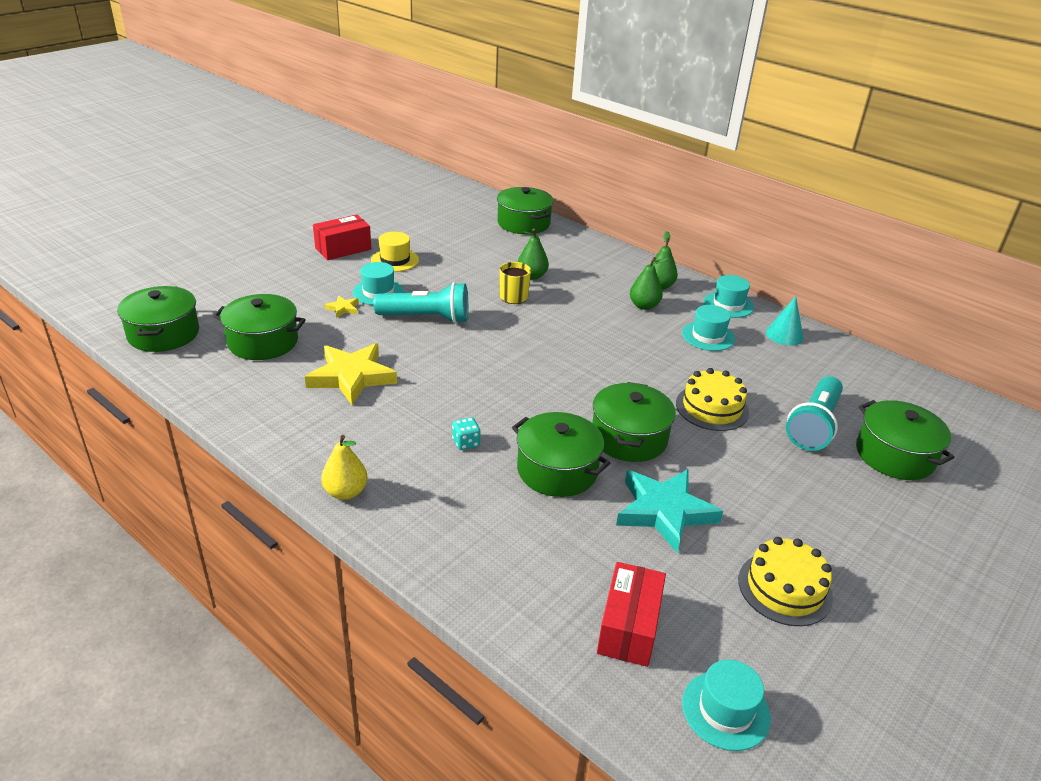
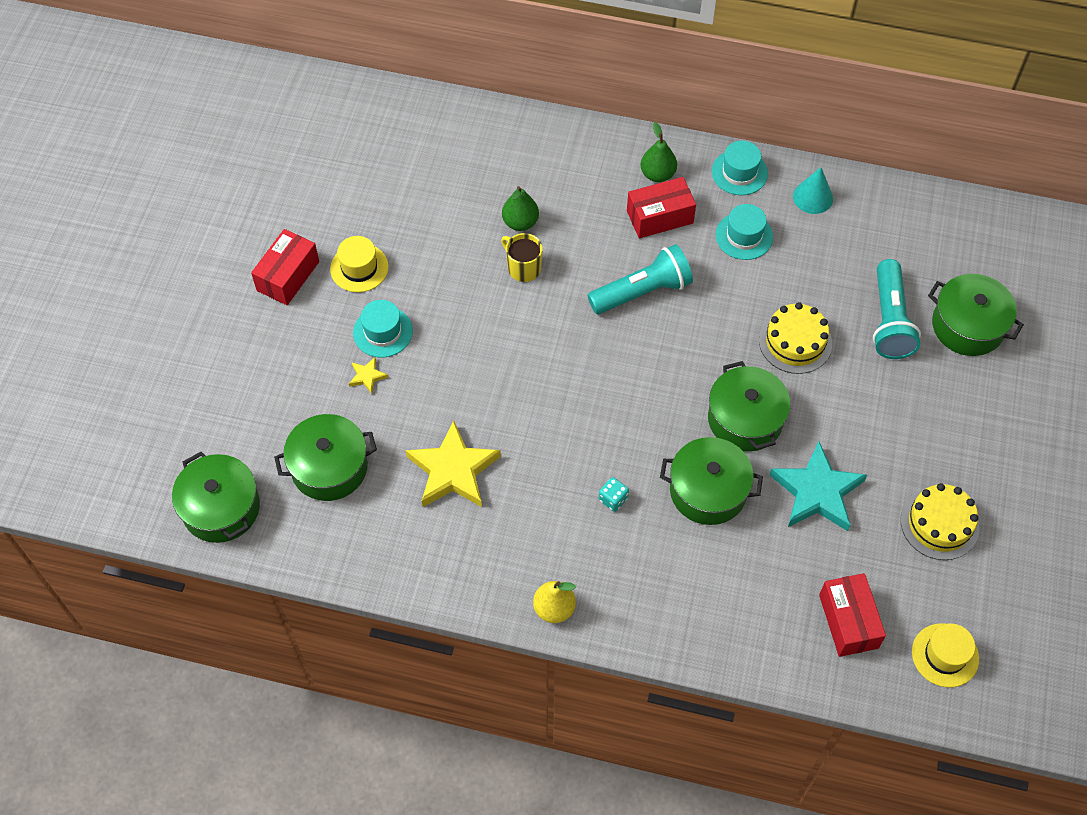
camera: 25 degrees left, 25 degrees up
turquoise flashlight [374,282,468,324] -> turquoise flashlight moved to [587,244,693,314]
green pot [497,187,554,234] -> none
green pear [630,257,669,310] -> red box [627,177,696,238]
turquoise hat [682,659,771,751] -> yellow hat [912,623,979,687]

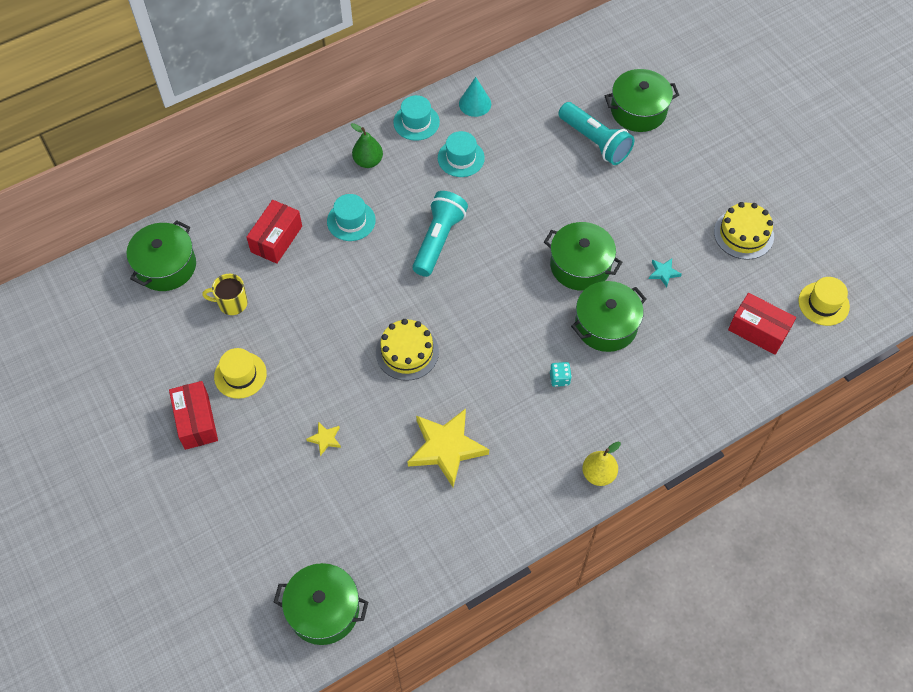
camera: 45 degrees left, 0 degrees up
green pot [274,414,377,501] -> green pot moved to [127,220,196,291]
turquoise hat [353,300,413,358] -> turquoise hat moved to [327,194,376,241]
yellow mug [501,233,543,282] -> yellow mug moved to [202,274,248,315]
green pear [502,186,539,231] -> none
red box [627,177,696,238] -> red box moved to [246,200,302,264]
yellow cake [759,302,832,374] -> yellow cake moved to [376,319,439,381]
turquoise star [770,442,867,531] -> turquoise star [649,259,682,287], size x0.43

